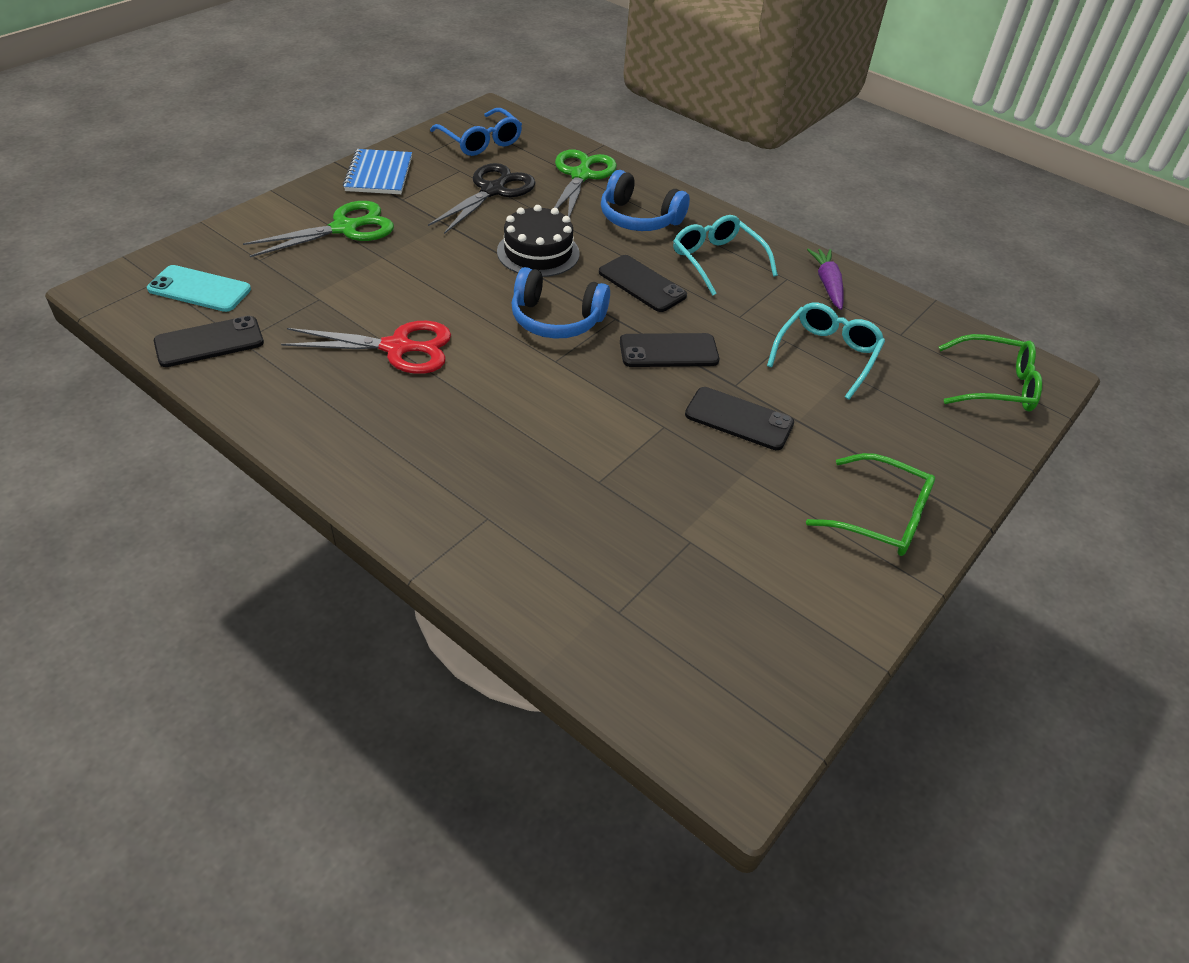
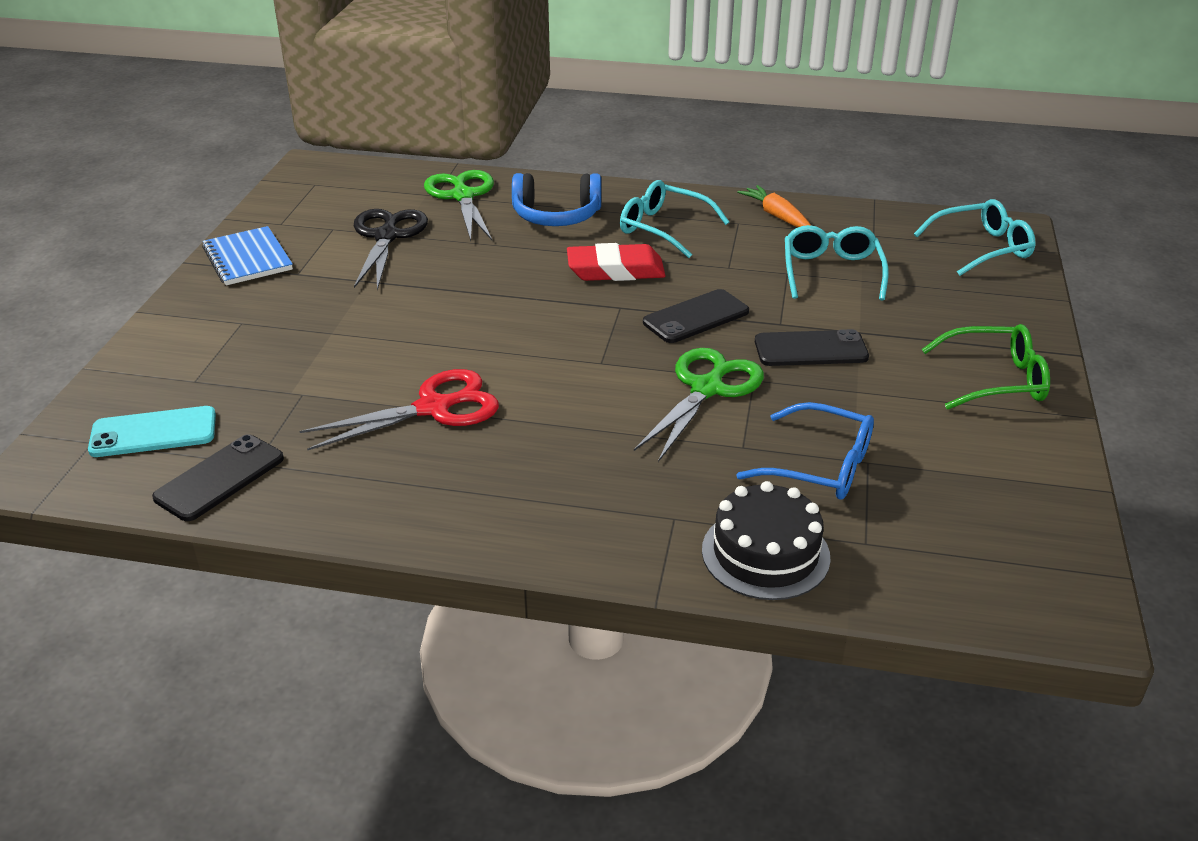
camera: 25 degrees left, 10 degrees down
green scissors [243,201,394,257] -> green scissors moved to [634,348,764,462]
blue glasses [430,108,522,156] -> blue glasses moved to [736,402,874,500]
black cake [497,205,580,277] -> black cake moved to [702,481,831,600]
blue headphones [511,267,610,339] -> none
black phone [599,255,687,312] -> red eraser [567,243,665,281]
purple carrot [807,249,844,310] -> orange carrot [737,185,811,228]
green glasses [939,334,1042,411] -> turquoise glasses [914,199,1036,276]

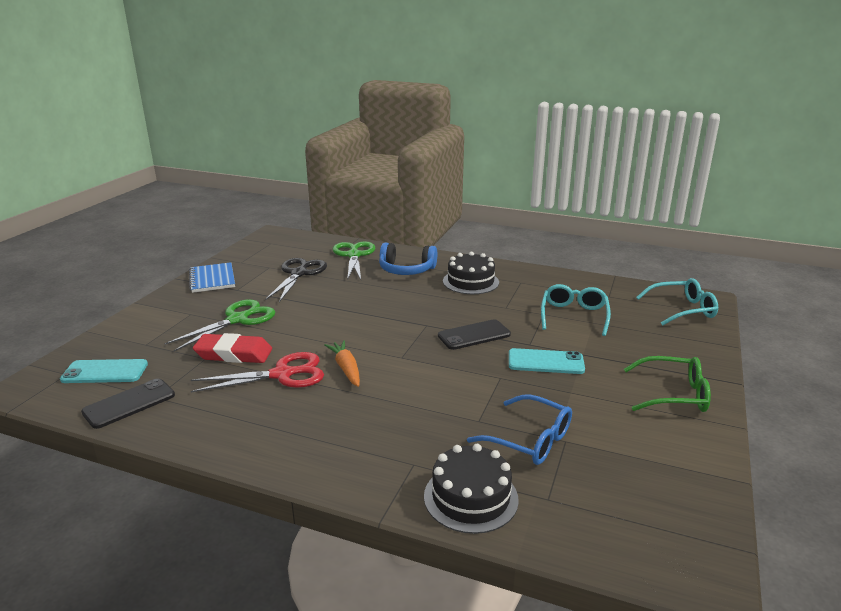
camera: 10 degrees right, 10 degrees down
red eraser [567,243,665,281] -> red eraser moved to [193,333,272,363]
turquoise glasses [620,180,729,258] -> black cake [443,252,499,294]
green scissors [634,348,764,462] -> green scissors moved to [165,299,275,351]
orange carrot [737,185,811,228] -> orange carrot moved to [324,340,360,387]
black phone [755,329,869,366] -> turquoise phone [509,348,585,374]

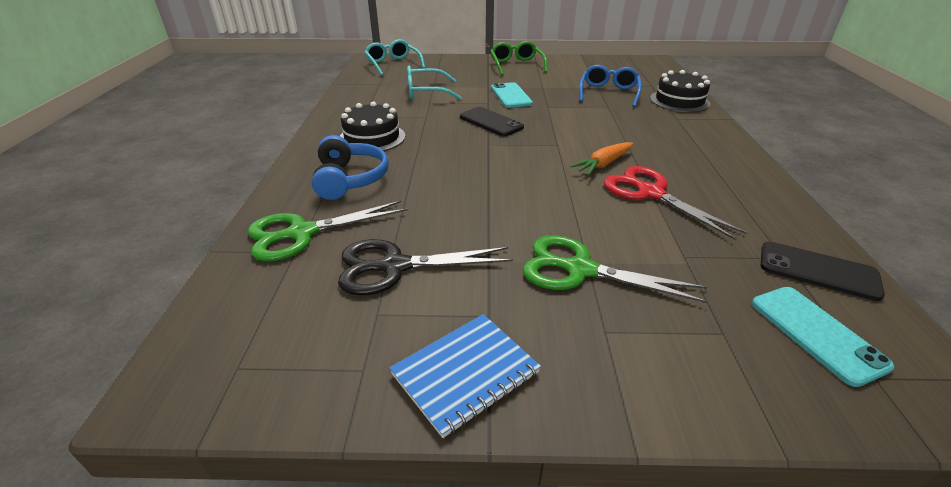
camera: 110 degrees left, 10 degrees up
red eraser [193,333,272,363] -> none

